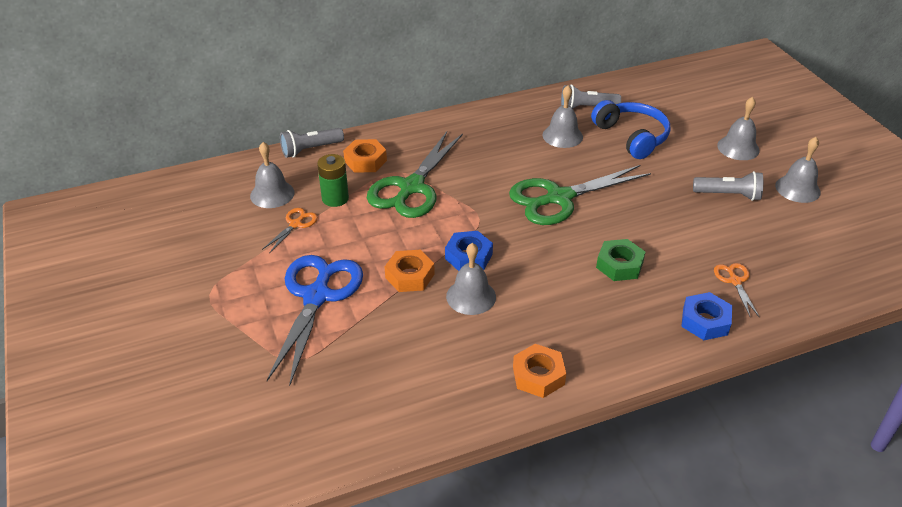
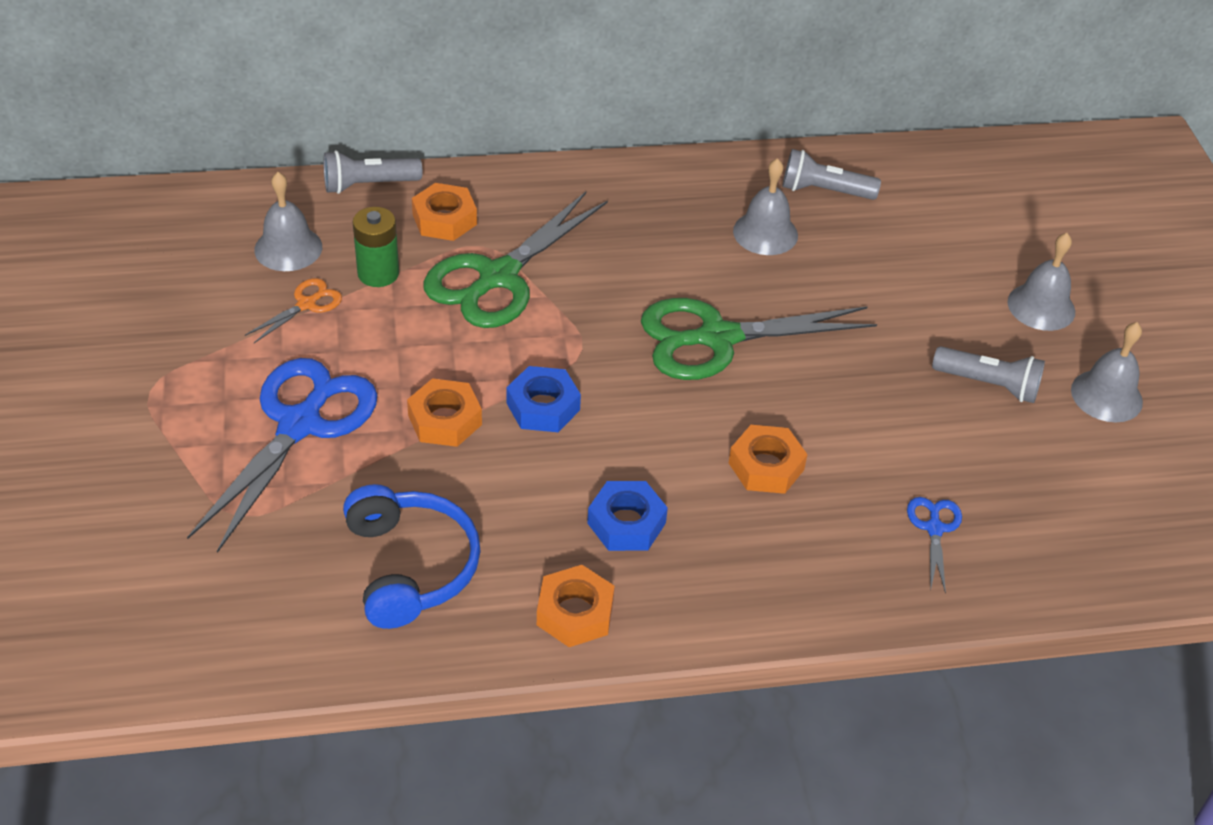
camera: 10 degrees right, 5 degrees up
grey bell [446,243,496,315] -> none
blue headphones [591,100,670,159] -> blue headphones moved to [343,484,481,629]
green nut [596,239,645,281] -> orange nut [729,425,808,494]
blue nut [681,292,732,340] -> blue nut moved to [587,481,668,551]
orange scissors [714,263,759,317] -> blue scissors [907,497,962,594]

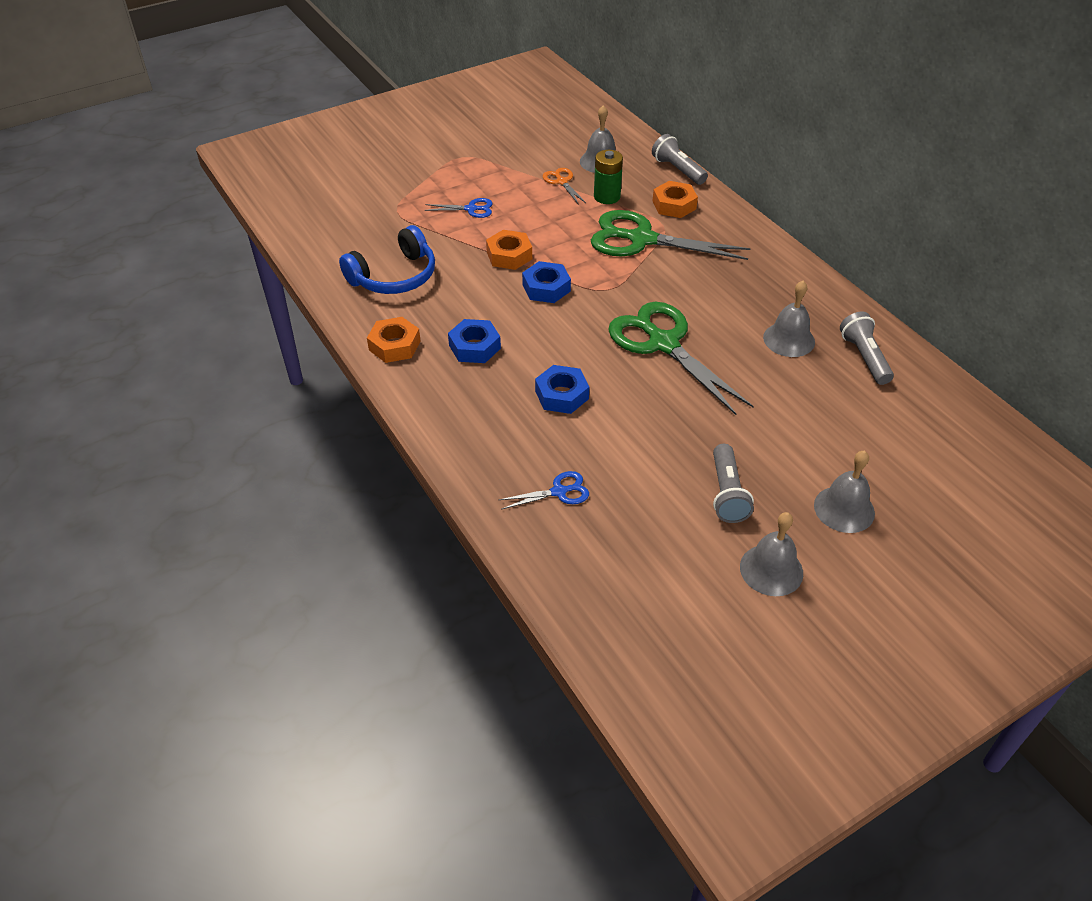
camera: 70 degrees right, 0 degrees up
blue scissors [187,358,377,553] -> blue scissors [424,198,493,218], size x0.45
orange scissors [245,278,342,343] -> orange scissors turned 135 degrees counterclockwise [543,168,586,205]
orange nut [729,425,808,494] -> blue nut [535,365,589,414]

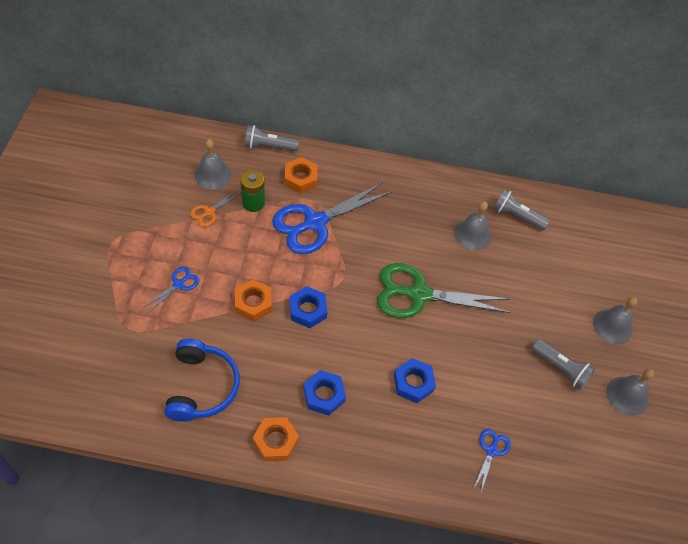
camera: 55 degrees left, 10 degrees up
orange scissors [543,168,586,205] -> orange scissors turned 60 degrees counterclockwise [190,189,241,227]
green scissors [591,210,751,260] -> blue scissors [272,182,392,254]

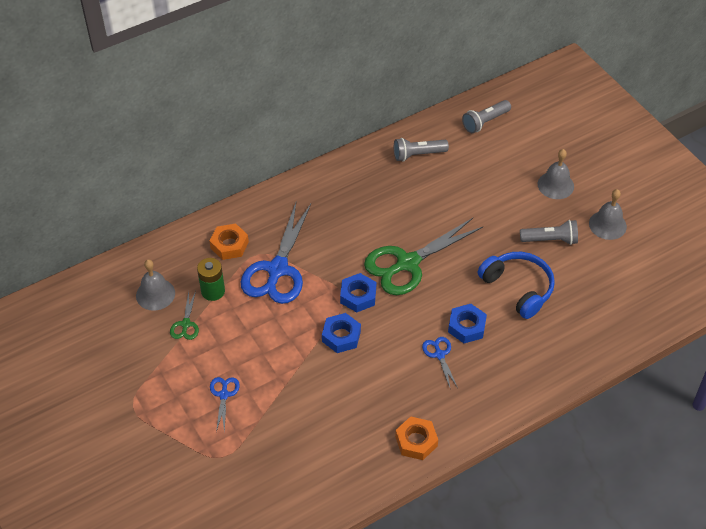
camera: 35 degrees left, 5 degrees down
blue headphones [164,339,240,422] -> blue headphones moved to [478,252,555,319]
orange scissors [190,189,241,227] -> green scissors [170,291,199,340]
orange nut [235,279,272,321] -> none
grey flashlight [245,125,299,151] -> grey flashlight moved to [462,100,511,133]
blue nut [304,370,346,416] -> blue nut moved to [340,273,376,312]
grey bell [454,201,491,250] -> none
blue scissors [473,429,511,492] -> blue scissors moved to [422,337,458,390]

